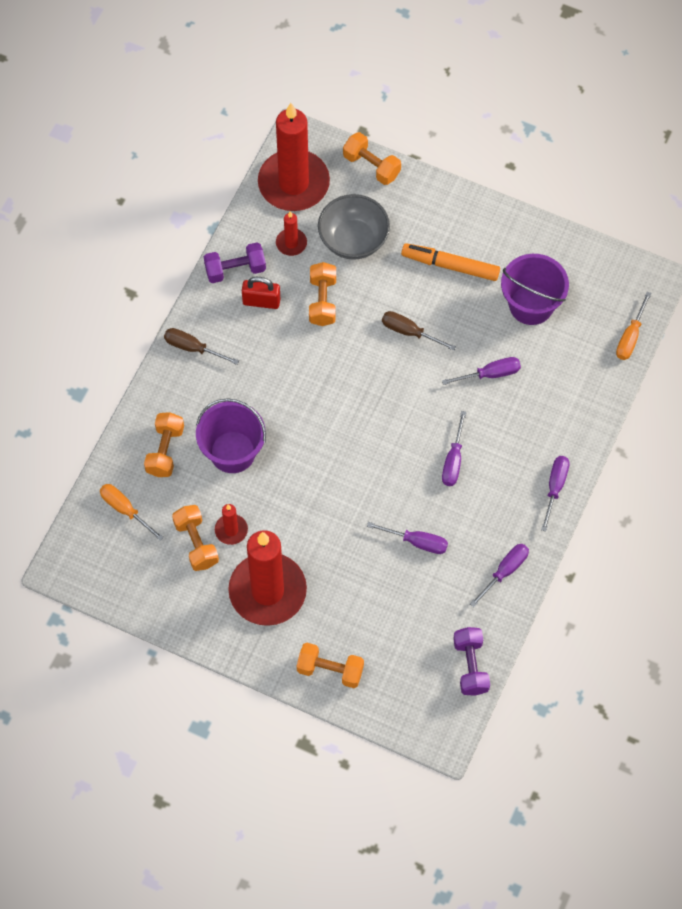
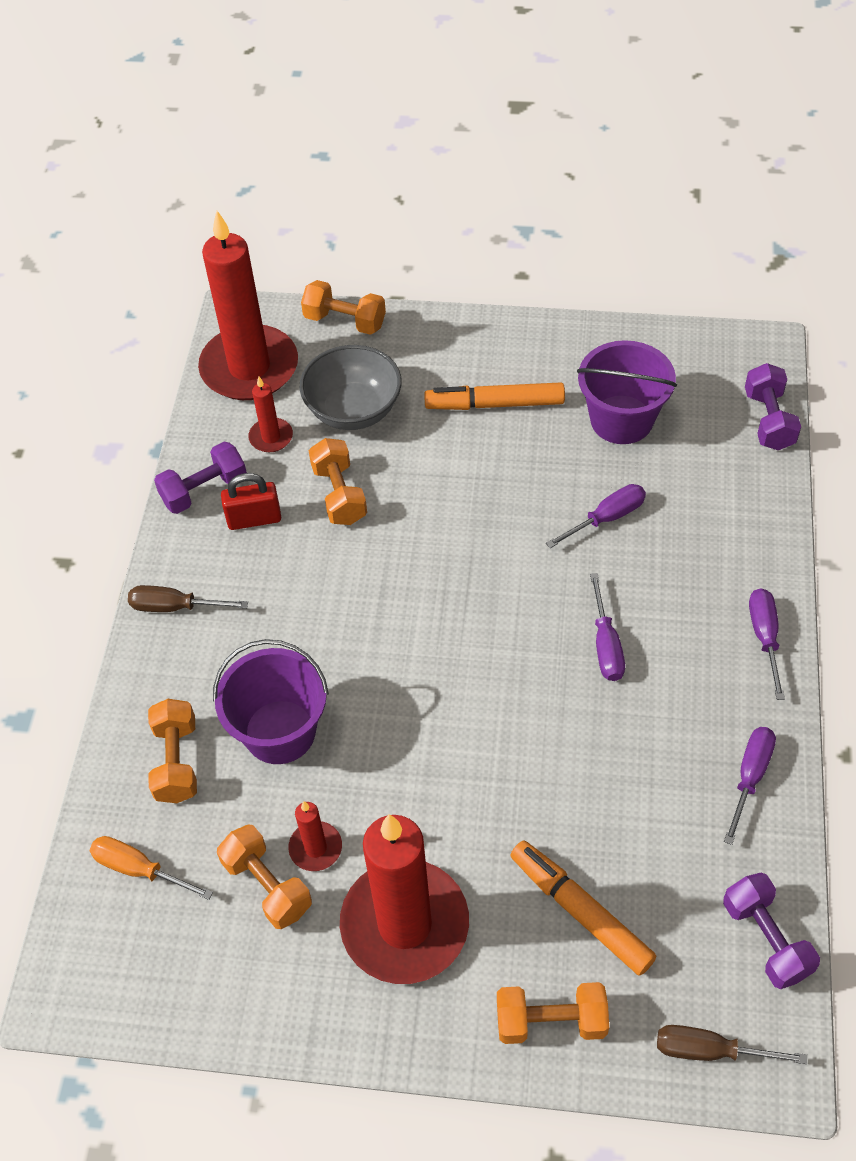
camera: 15 degrees left, 10 degrees down
purple screwdriver [367,522,448,554] -> none
brown screwdriver [382,311,456,351] -> brown screwdriver moved to [657,1025,807,1064]
orange screwdriver [616,292,652,360] -> purple dumbbell [745,363,801,450]
none -> orange marker [510,841,656,976]

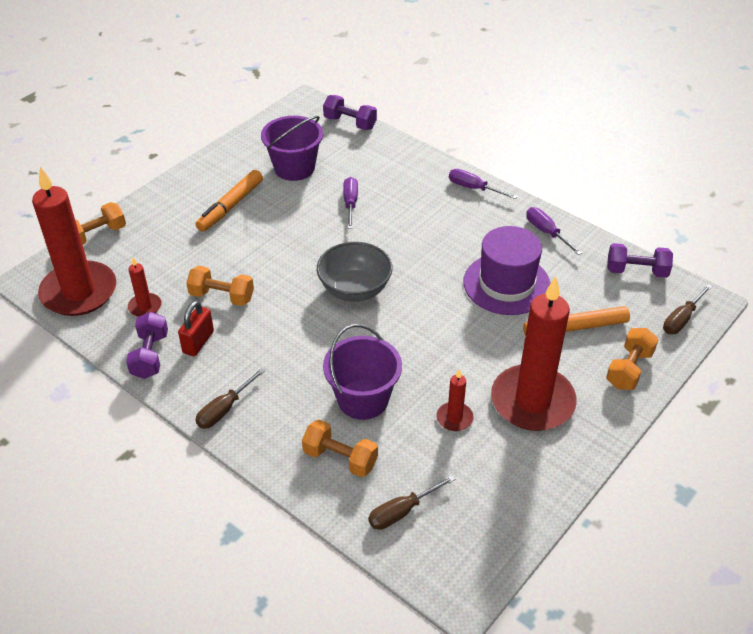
camera: 60 degrees left, 10 degrees down
orange screwdriver [90,836,213,900] -> brown screwdriver [368,475,455,530]
orange dumbbell [217,825,312,929] -> none
grey bowl [300,345,401,430] -> grey bowl moved to [317,242,393,302]
purple screwdriver [590,573,625,681] -> none
none -> purple hat [463,226,551,315]

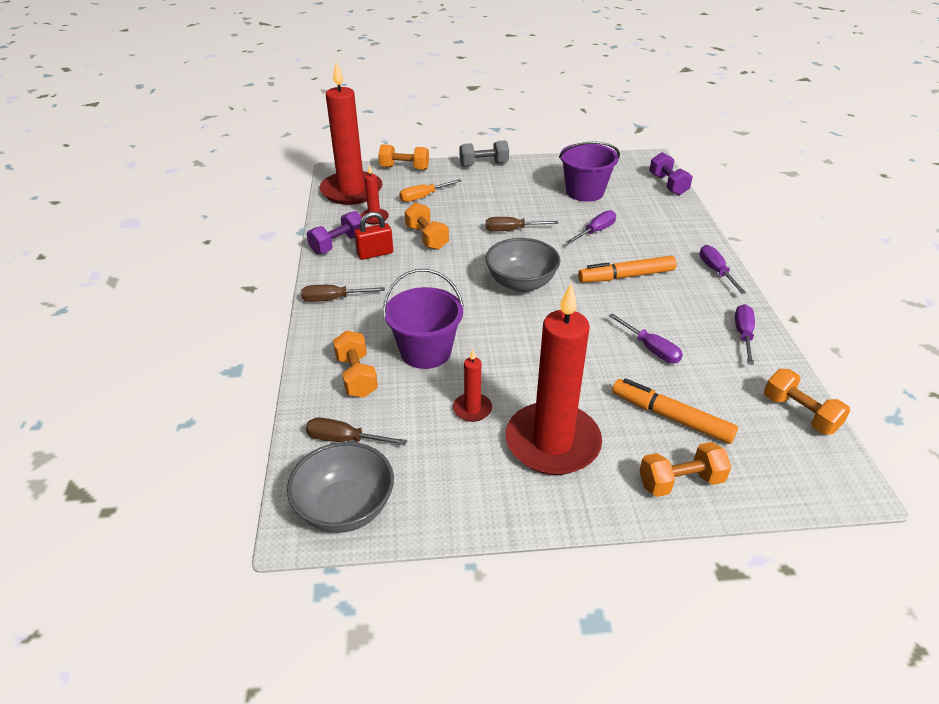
camera: 45 degrees right, 5 degrees down
orange marker [195,170,263,232] -> orange marker moved to [578,256,677,283]
purple hat [463,226,551,315] -> purple screwdriver [609,313,683,363]
purple dumbbell [607,243,673,278] -> orange dumbbell [764,369,850,435]
brown screwdriver [663,284,712,334] -> brown screwdriver moved to [486,217,558,231]
none -> grey bowl [287,442,394,533]
none -> orange screwdriver [399,179,462,202]
none -> grey dumbbell [459,140,509,167]

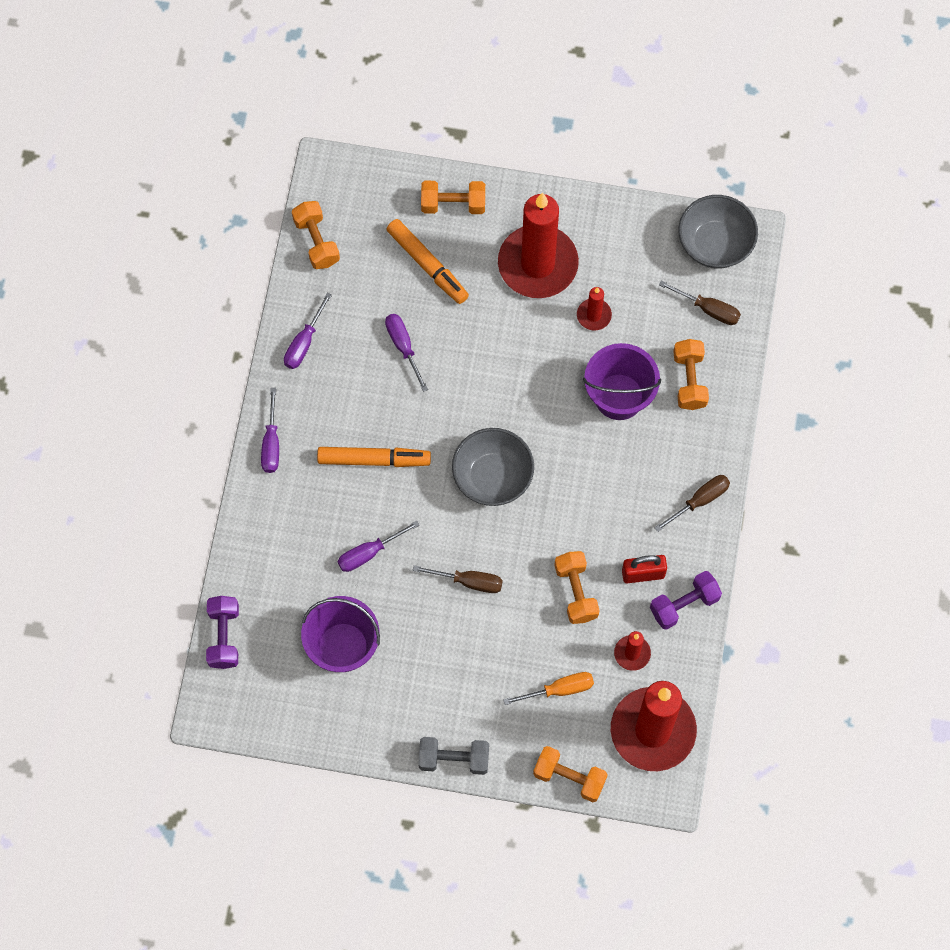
camera: 165 degrees left, 30 degrees up
brown screwdriver [301,285,385,302] -> brown screwdriver turned 45 degrees counterclockwise [654,475,730,532]

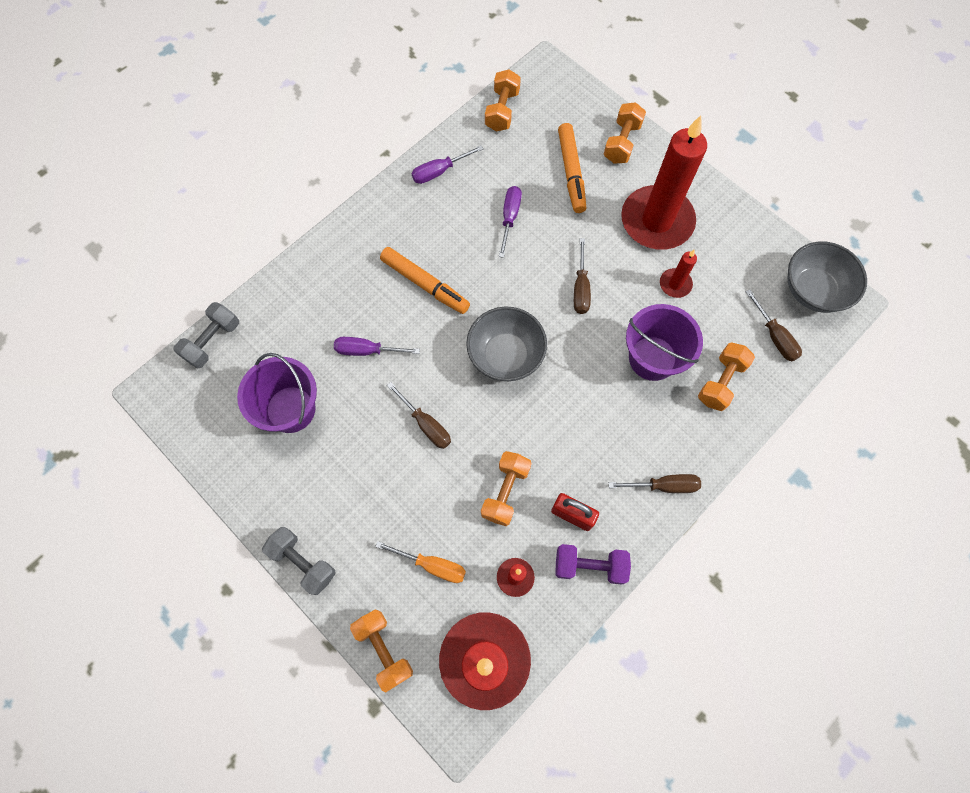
camera: 35 degrees right, 0 degrees up
purple dumbbell [206,596,239,669] -> grey dumbbell [174,302,239,368]
purple screwdriver [261,388,279,473] -> none
orange dumbbell [421,181,485,214] -> orange dumbbell turned 75 degrees clockwise [604,102,646,164]
none -> brown screwdriver [574,238,591,314]

